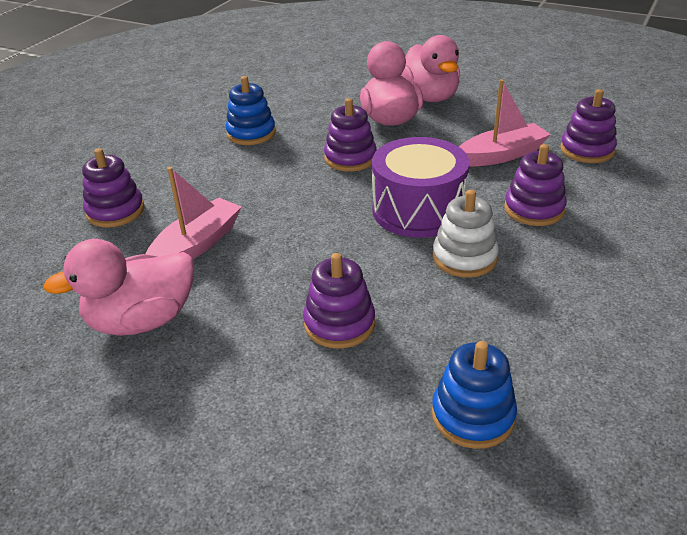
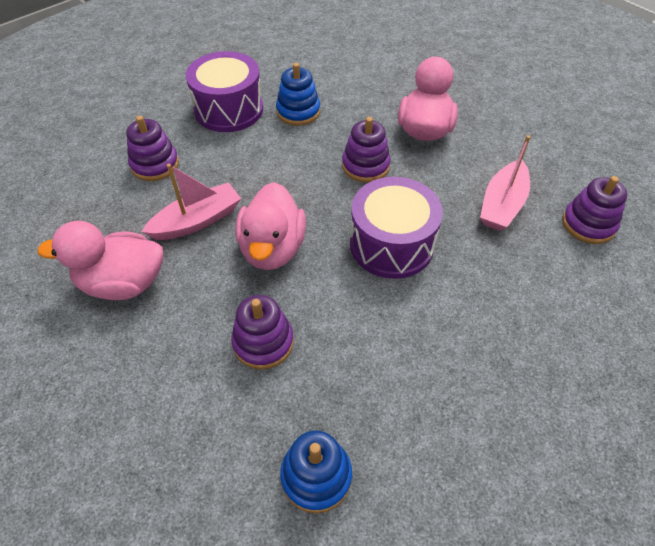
camera: 20 degrees right, 15 degrees up
pink duck [400,35,460,102] -> pink duck moved to [235,182,306,270]
white stacking toy [433,190,499,278] -> none
pink boat [459,79,551,167] -> pink boat turned 120 degrees clockwise [480,135,530,231]
purple stacking toy [504,144,567,226] -> none
none -> purple drum [186,51,263,132]

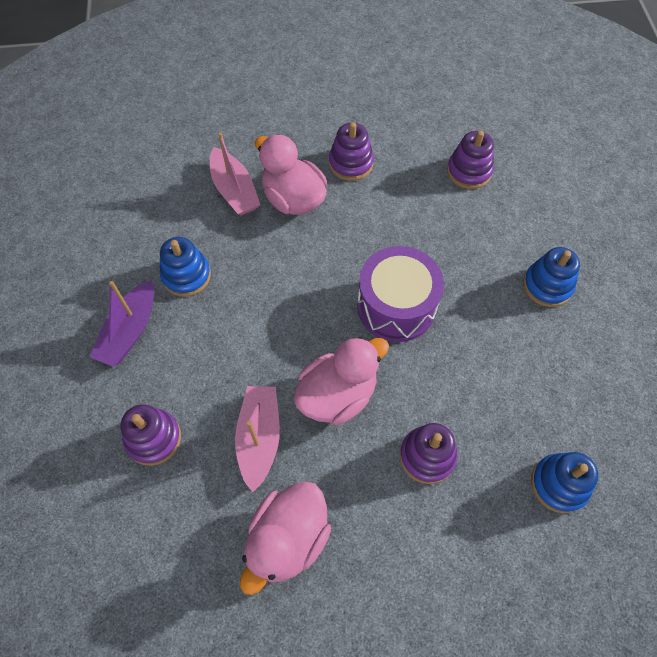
camera: 55 degrees left, 10 degrees up
purple drum [186,51,263,132] -> purple boat [90,279,154,367]
pink duck [235,182,306,270] -> pink duck turned 75 degrees counterclockwise [293,336,389,425]
purple stacking toy [342,117,391,183] -> purple stacking toy moved to [329,122,374,181]
pink boat [480,135,530,231] -> pink boat moved to [210,132,260,216]
none -> blue stacking toy [523,247,580,307]

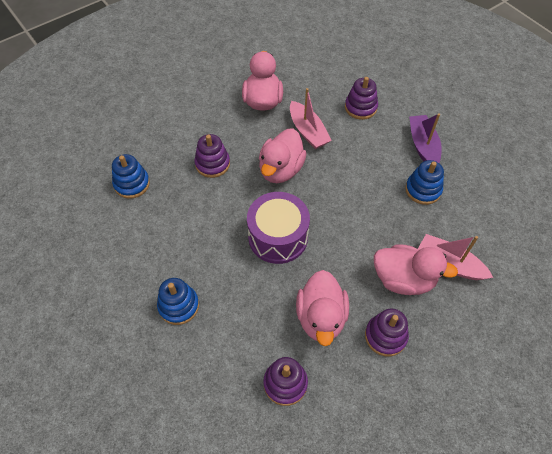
camera: 150 degrees right, 5 degrees down
none -> pink duck [296,270,349,346]

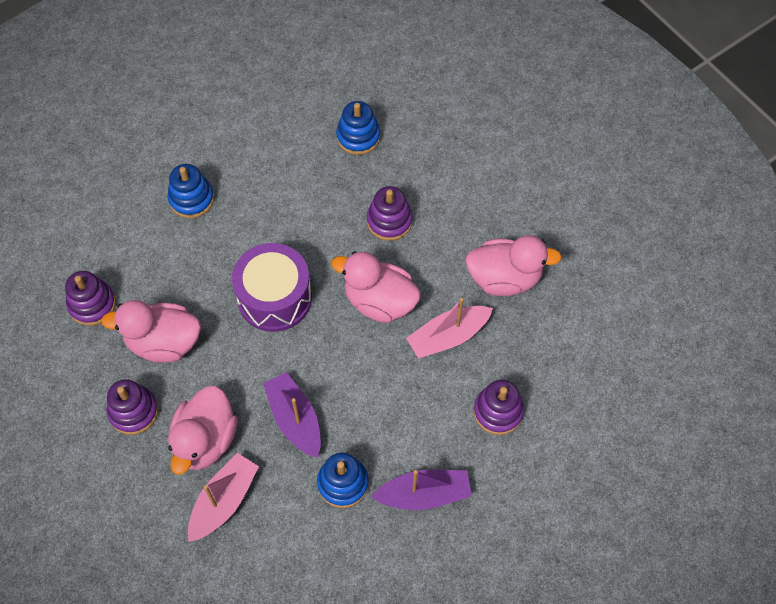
camera: 90 degrees right, 5 degrees up
none -> purple boat [263,372,321,458]

